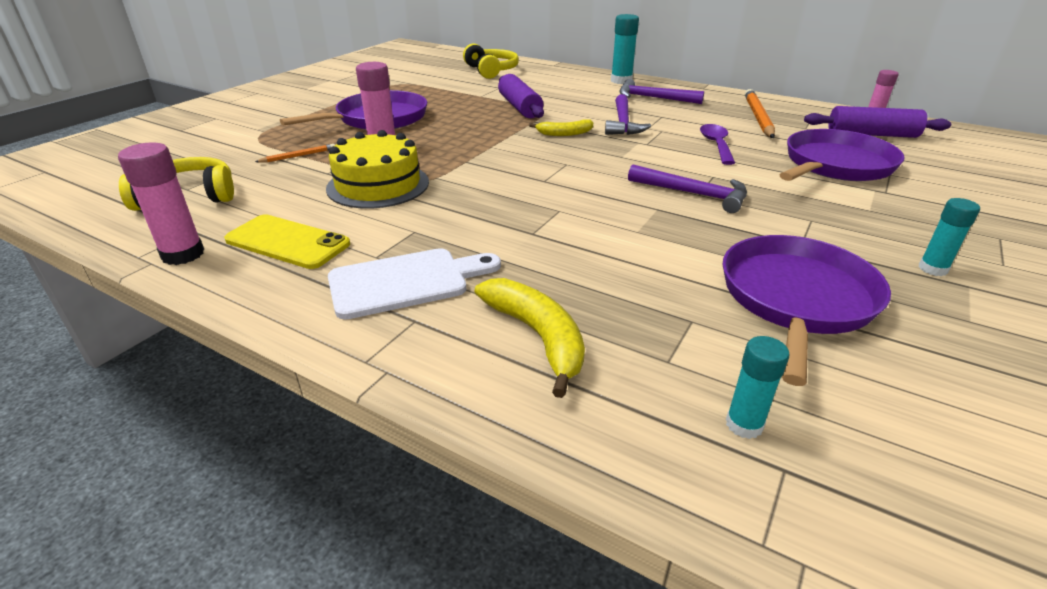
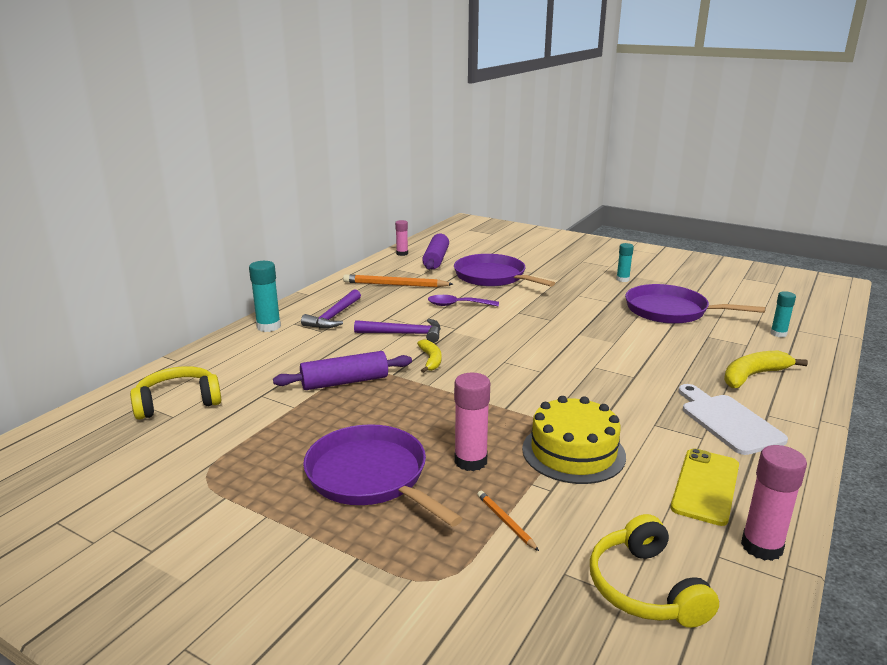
camera: 90 degrees left, 10 degrees down
purple hammer [628,165,747,213] -> none

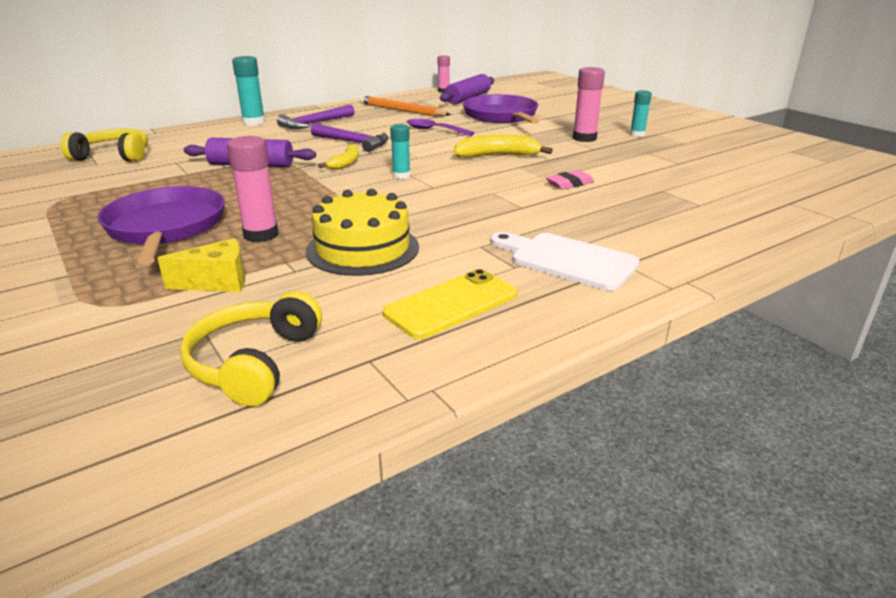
camera: 25 degrees right, 5 degrees up
orange pencil [477,491,539,551] -> yellow cheese [157,238,245,292]
purple pan [625,284,765,324] -> none
white cutting board [678,384,788,455] -> white cutting board turned 60 degrees counterclockwise [490,232,640,291]
yellow banana [724,351,808,388] -> yellow banana moved to [454,134,553,158]
pink glue stick [741,445,807,561] -> pink glue stick moved to [573,67,605,142]
turquoise glue stick [770,291,796,337] -> turquoise glue stick moved to [390,124,410,179]
none -> pink eraser [546,170,594,190]

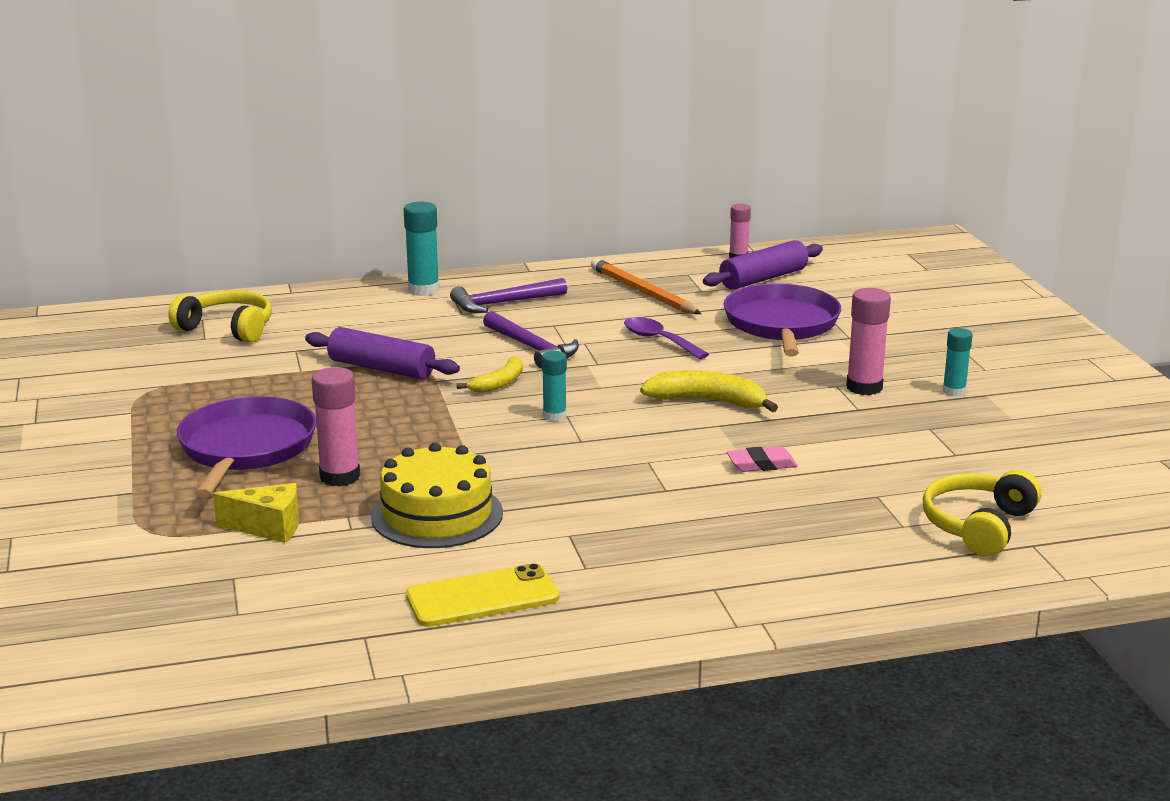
camera: 20 degrees right, 5 degrees down
yellow headphones [180,291,322,406] -> yellow headphones moved to [923,470,1042,556]
white cutting board [490,232,640,291] -> none

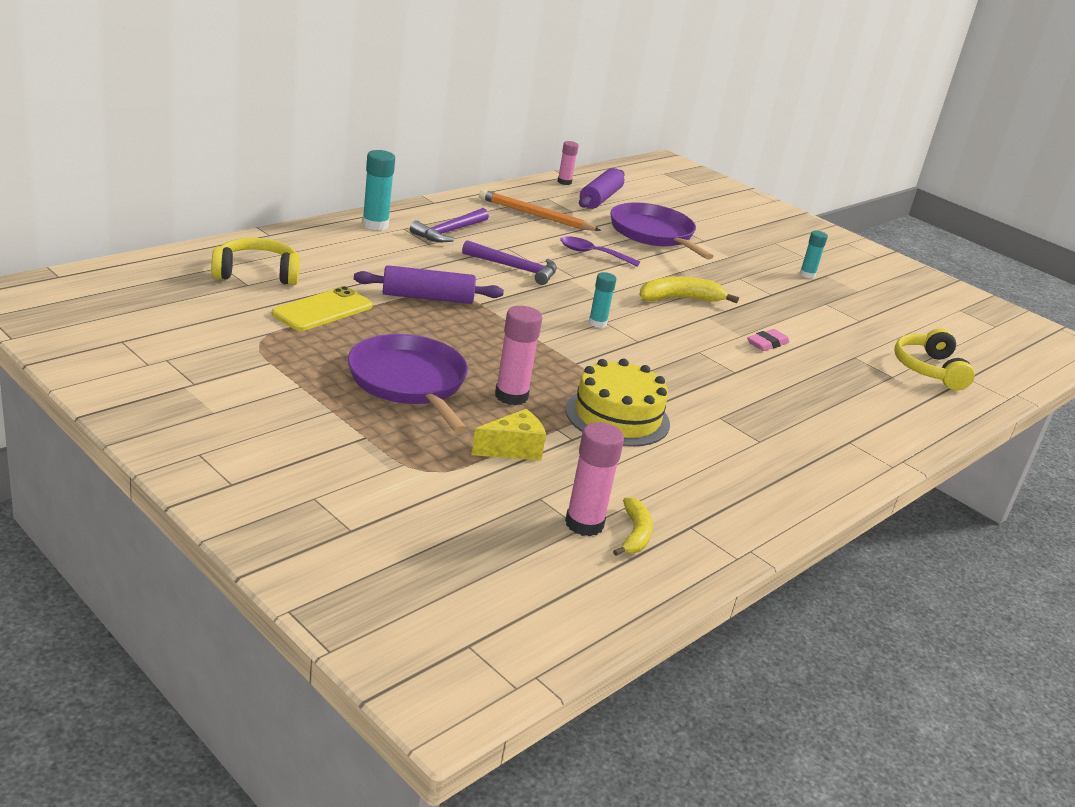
camera: 35 degrees left, 5 degrees up
yellow phone [406,563,559,627] -> yellow phone moved to [272,286,373,331]
yellow banana [457,356,523,393] -> yellow banana moved to [613,497,653,556]
pink glue stick [846,288,891,395] -> pink glue stick moved to [565,422,624,536]

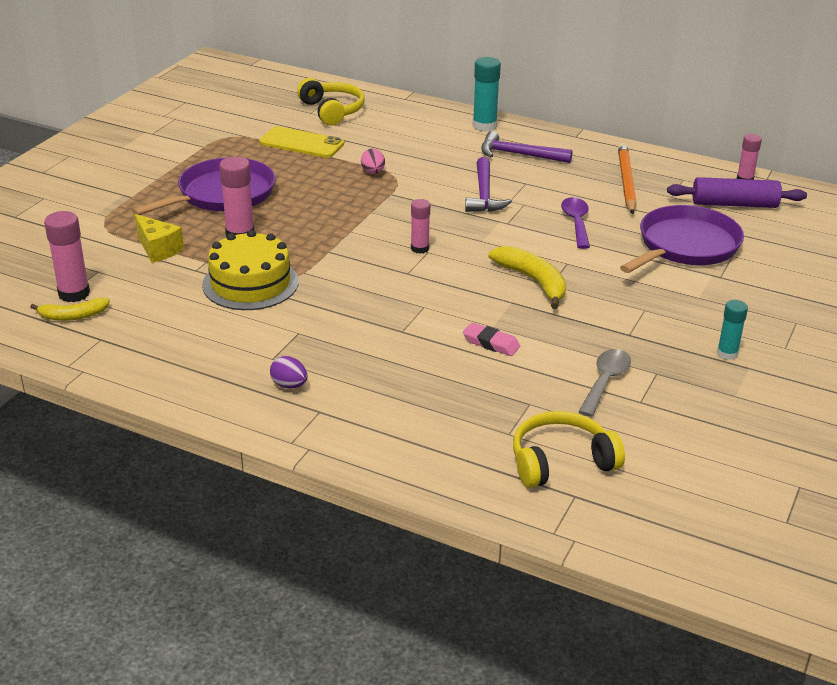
camera: 75 degrees right, 5 degrees up
purple rolling pin [354,265,504,304] -> pink egg [361,149,385,174]
turquoise glue stick [589,272,616,328] -> pink glue stick [411,199,430,254]
none -> purple egg [270,356,307,389]
none -> grey spoon [578,349,631,417]

